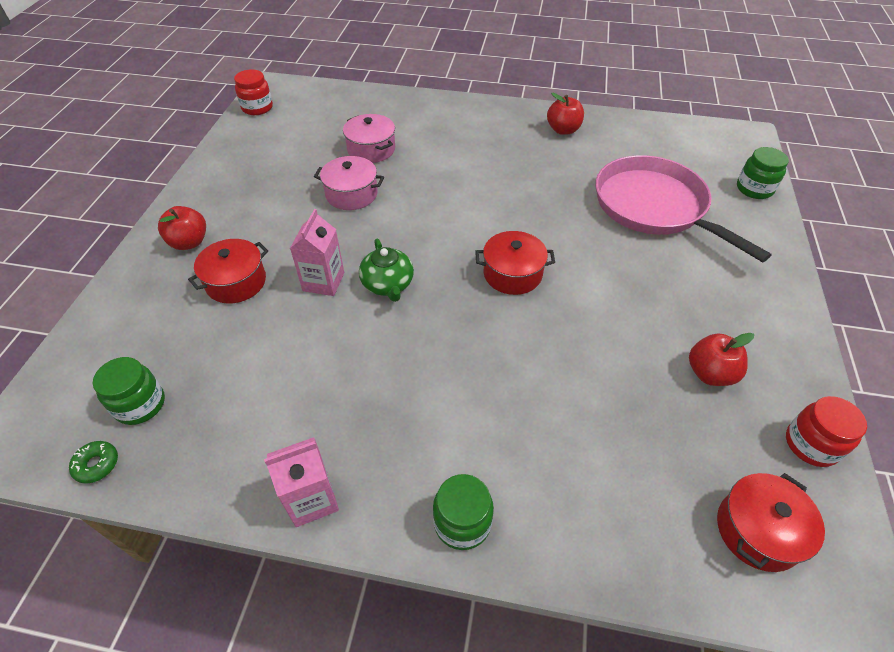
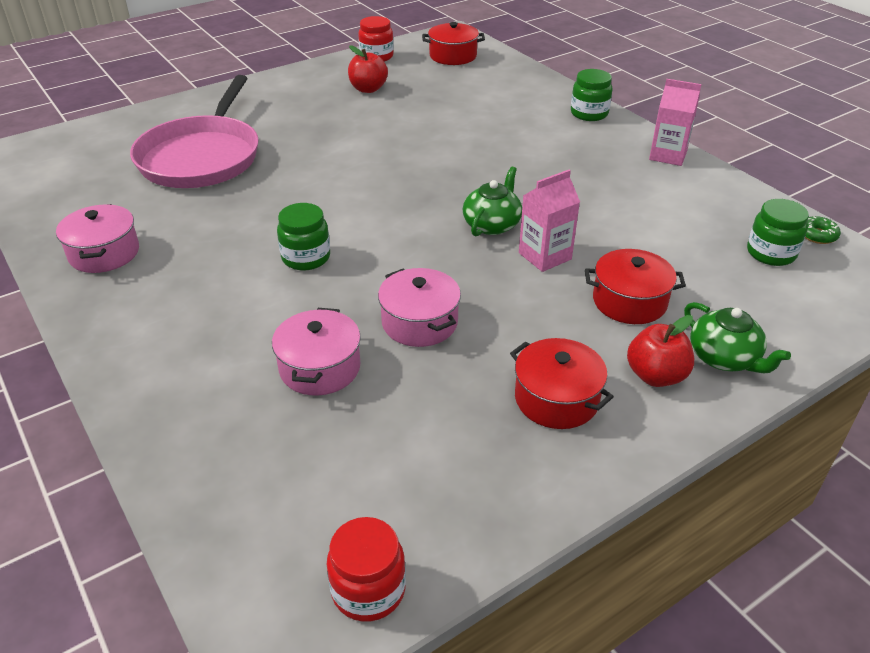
camera: 135 degrees left, 10 degrees down
red pot [475,231,555,295] -> red pot moved to [510,338,614,429]
red apple [547,93,584,135] -> pink pot [56,204,139,273]
green jar [737,147,789,199] -> green jar moved to [277,203,330,271]
none -> green teapot [684,302,791,373]

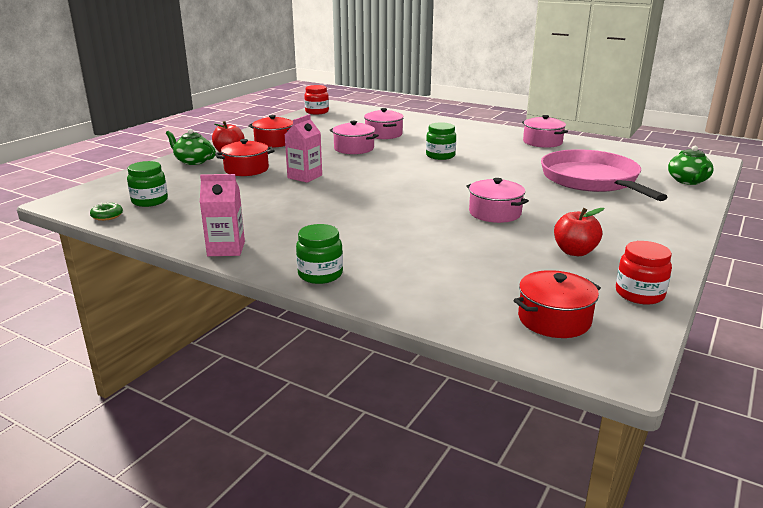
camera: 155 degrees right, 15 degrees down
green teapot [463,167,522,236] -> green teapot moved to [668,146,714,185]
none -> pink pot [466,178,529,223]

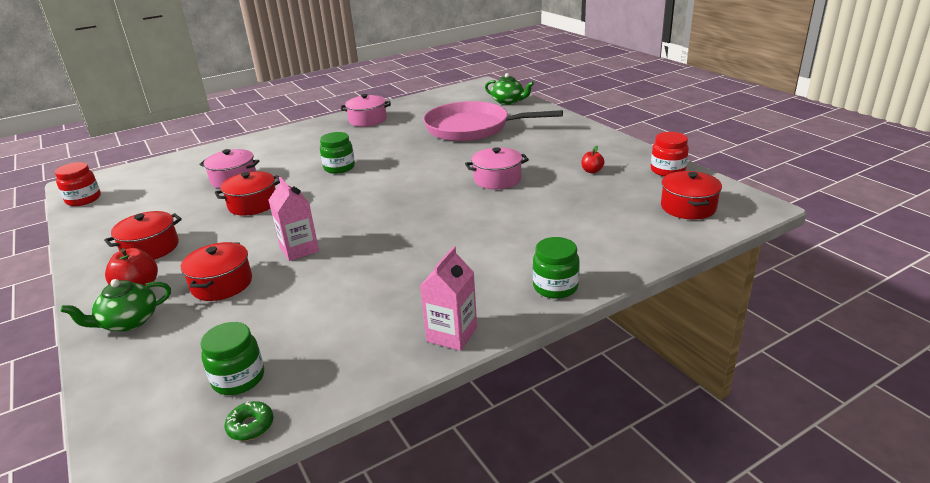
camera: 60 degrees left, 5 degrees up
pink pot [330,121,379,154] -> red pot [215,171,280,216]
red apple [554,208,605,256] -> red apple [581,146,605,173], size x0.62

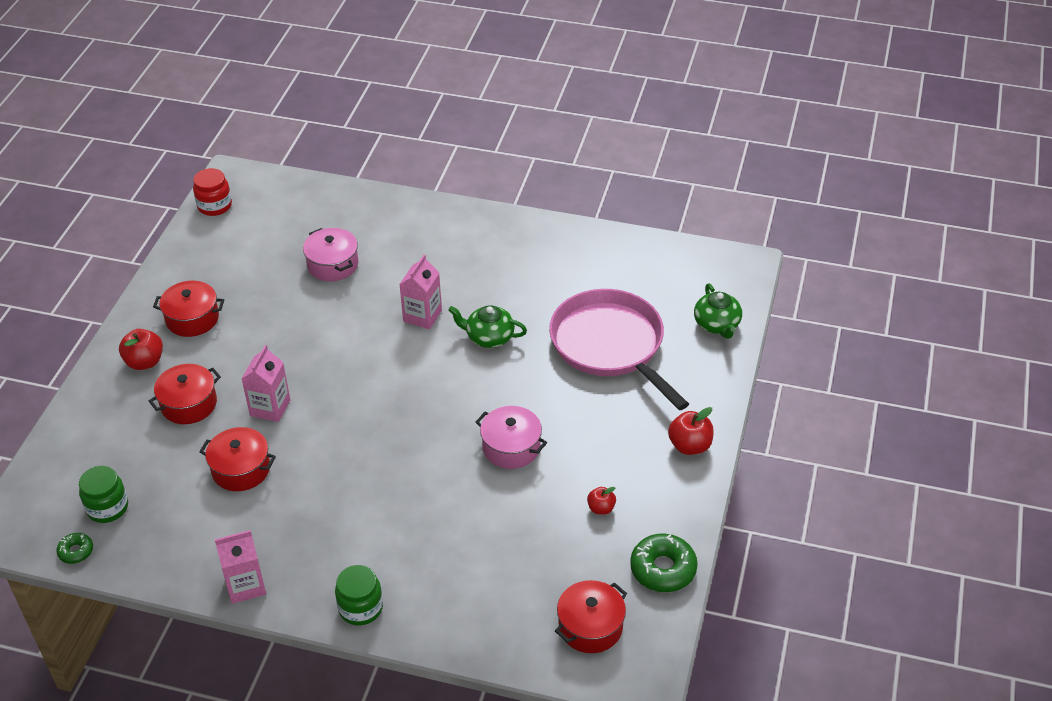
camera: 45 degrees right, 15 degrees up
green teapot [61,279,171,332] -> green teapot moved to [448,305,527,348]
red pot [215,171,280,216] -> red pot moved to [199,427,276,491]
green jar [320,132,355,174] -> pink carton [399,254,442,329]
pink pot [341,94,391,127] -> none
red jar [651,132,689,176] -> green donut [630,534,698,592]
none -> red apple [668,407,714,455]

